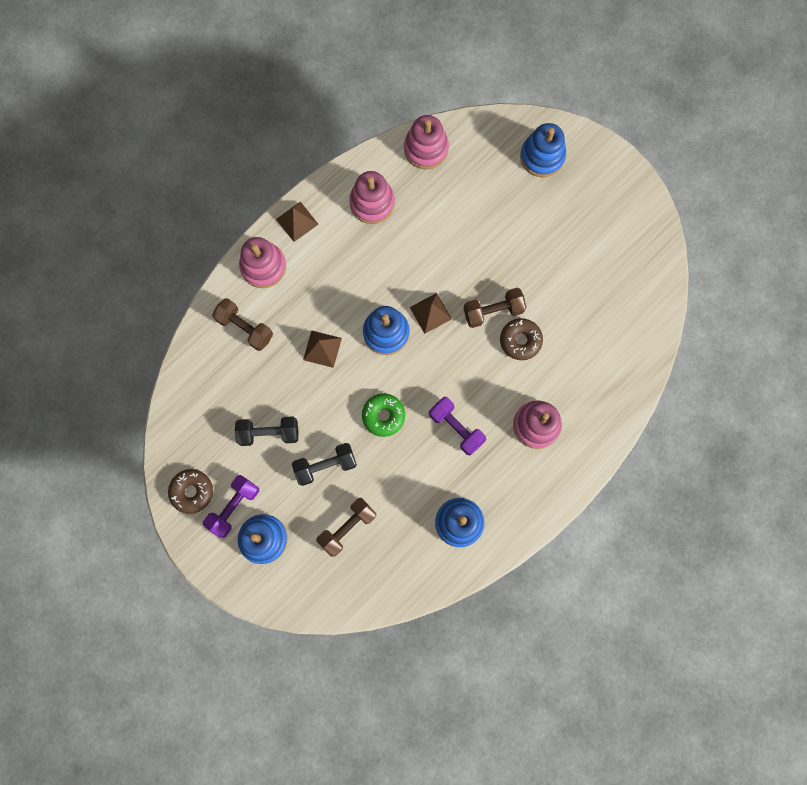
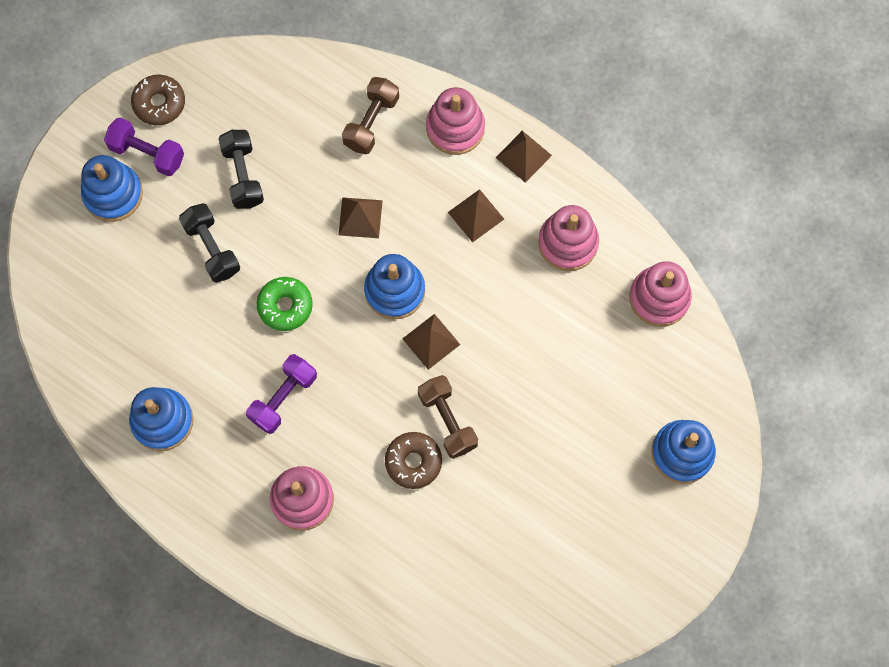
camera: 80 degrees right, 5 degrees down
brown dumbbell [316,498,376,557] -> none
none -> brown pyramid [448,189,504,243]

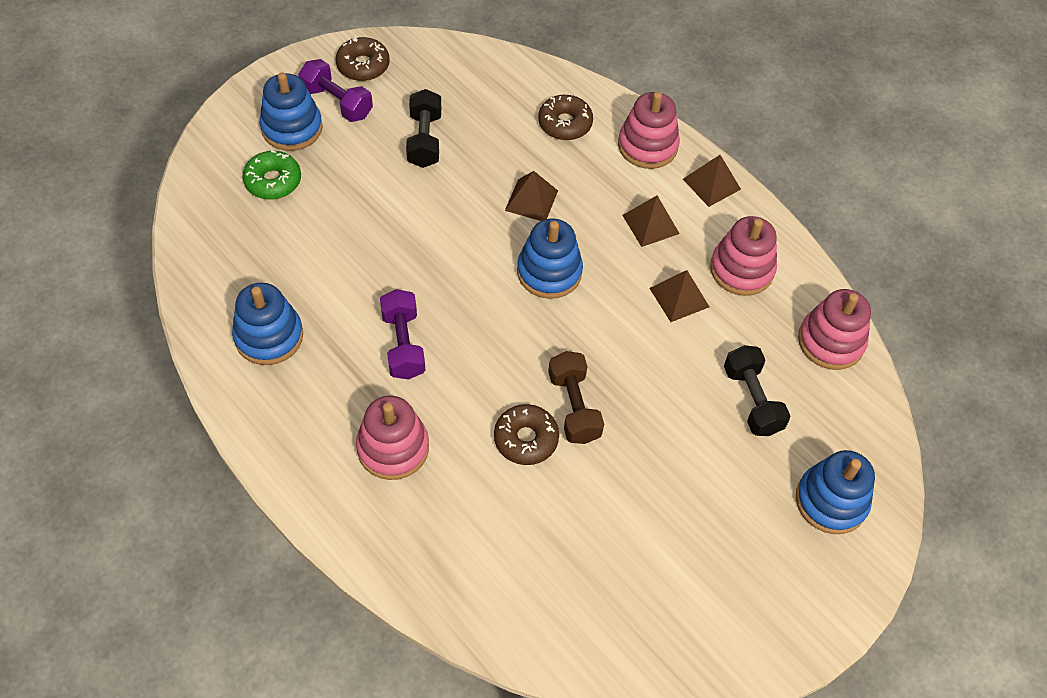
camera: 10 degrees right, 15 degrees down
black dumbbell [179,203,240,283] -> black dumbbell moved to [724,345,790,436]
purple dumbbell [246,354,317,434] -> purple dumbbell turned 60 degrees counterclockwise [380,289,425,380]
green donut [257,277,313,331] -> green donut moved to [242,151,301,200]
brown dumbbell [342,77,399,154] -> brown donut [538,95,593,140]
brown pyramid [402,314,460,370] -> brown pyramid moved to [649,270,709,322]

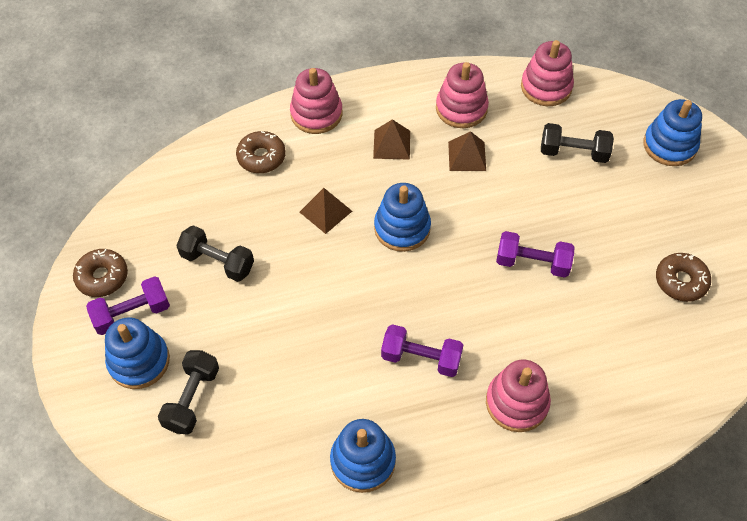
camera: 60 degrees left, 0 degrees up
green donut [242,151,301,200] -> black dumbbell [158,350,219,435]
brown donut [494,404,559,465] -> brown donut moved to [656,253,711,302]
brown dumbbell [548,351,604,444] -> purple dumbbell [496,231,574,278]
brown pyramid [683,155,741,207] -> none

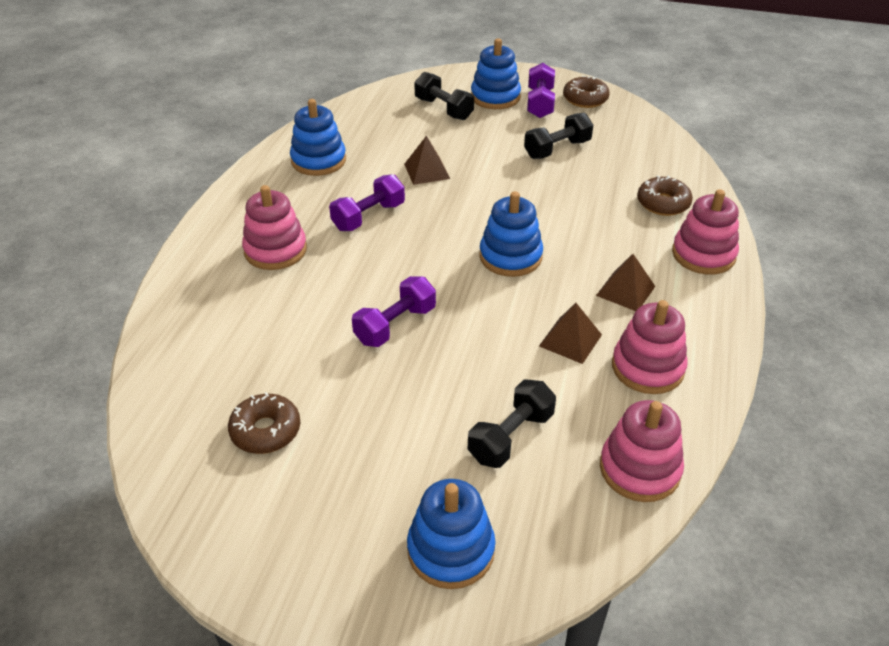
camera: 120 degrees right, 15 degrees down
brown pyramid [300,188,352,234] -> brown pyramid moved to [404,136,450,185]

